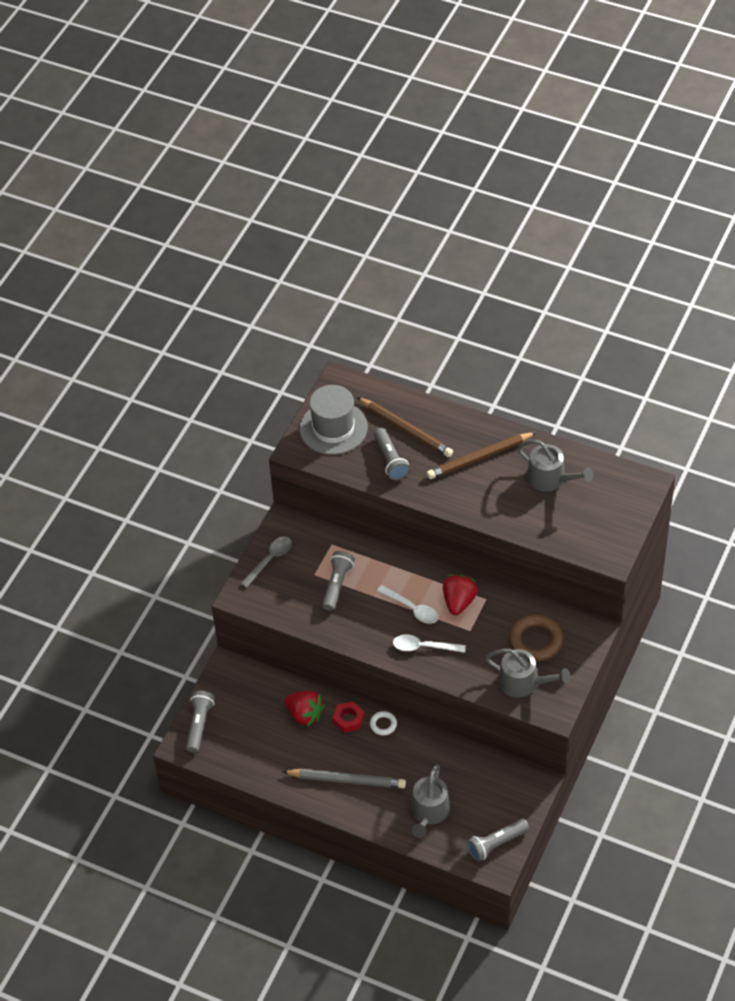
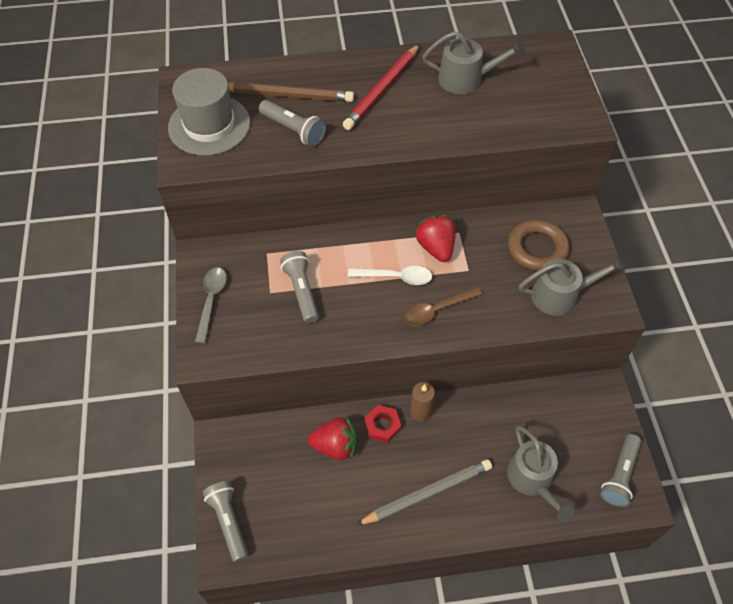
camera: 35 degrees left, 5 degrees up
white ring [370,711,397,735] -> brown candle [410,382,435,422]
white spoon [393,635,466,653] -> brown spoon [404,287,483,326]
brown pencil [427,432,537,479] -> red pencil [343,44,420,130]

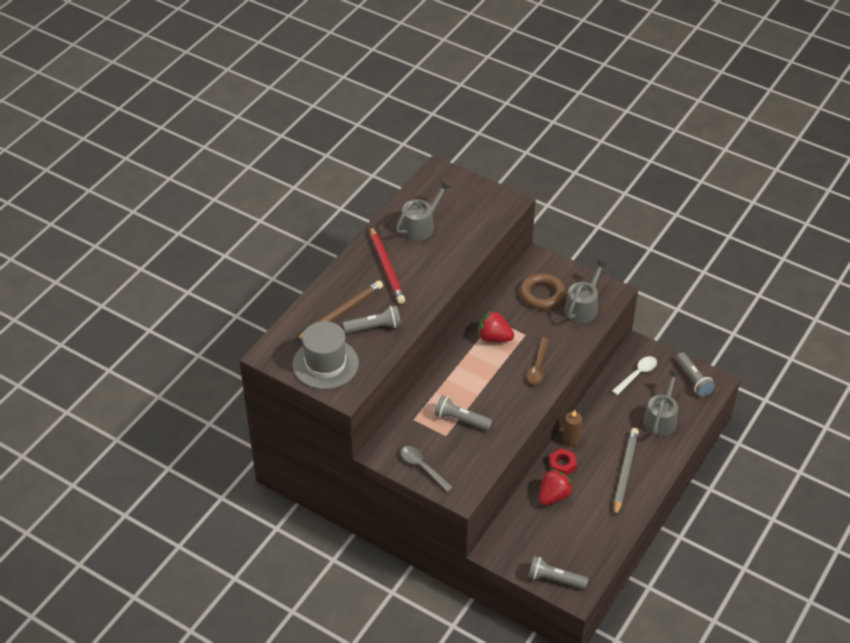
camera: 50 degrees left, 10 degrees down
white spoon [348,266,432,285] -> white spoon moved to [612,356,657,395]
grey watering can [507,426,574,522] -> grey watering can turned 90 degrees counterclockwise [643,370,681,436]

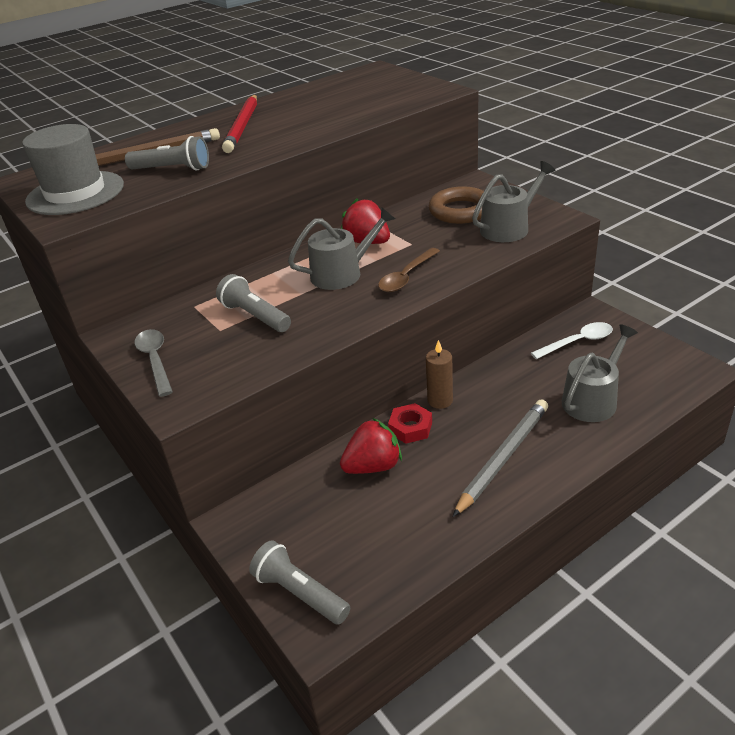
camera: 25 degrees right, 10 degrees down
grey watering can [396,181,451,241] -> grey watering can moved to [288,207,395,290]
grey flashlight [676,352,715,397] -> none

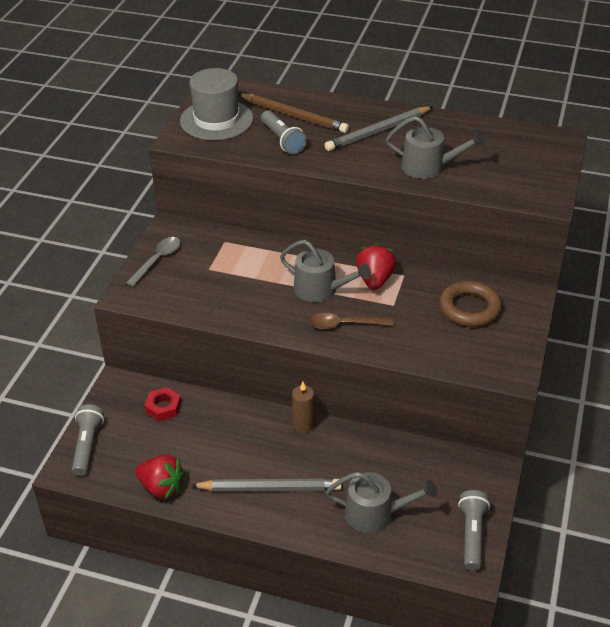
camera: 50 degrees right, 5 degrees up
grey flashlight [216,274,291,332] -> grey flashlight moved to [458,490,490,570]
red pencil [222,95,257,153] -> grey pencil [325,106,432,151]
red strawberry [340,418,402,474] -> red strawberry moved to [135,455,185,499]
red nut [388,403,432,444] -> red nut moved to [145,387,181,421]
grey watering can [472,161,555,242] -> grey watering can moved to [386,116,485,179]
white spoon [531,322,613,359] -> none

